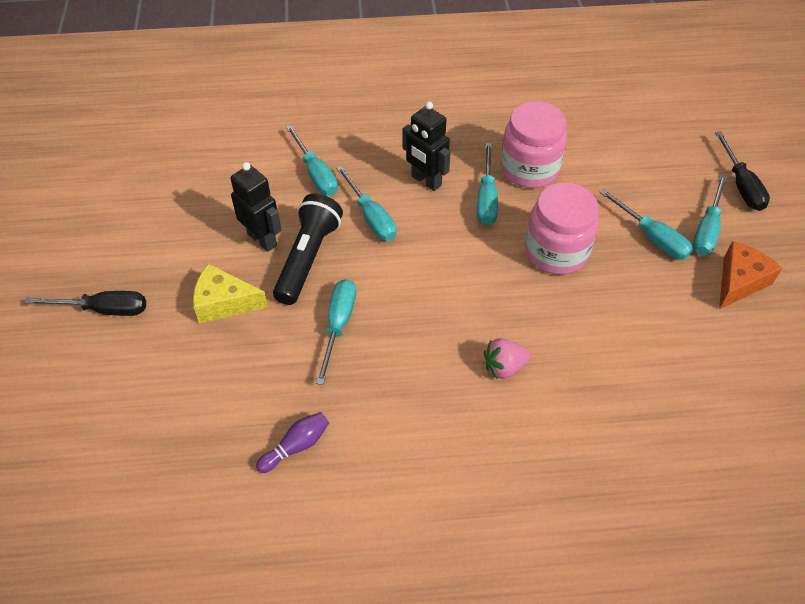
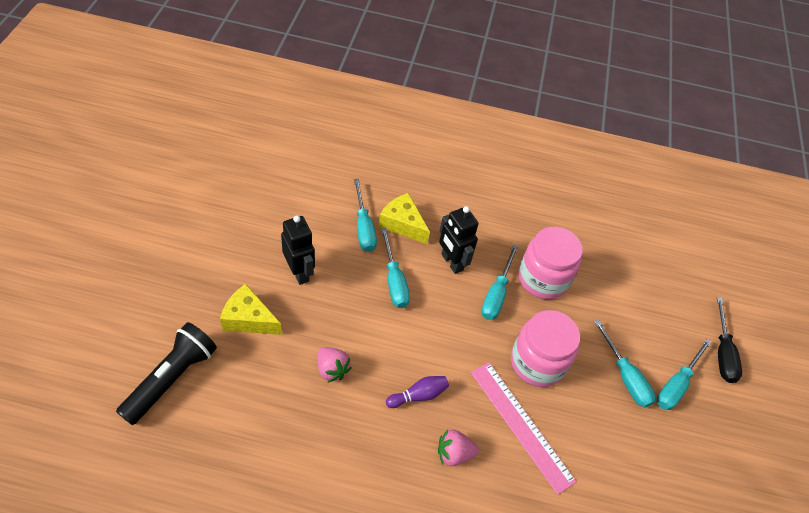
camera: 10 degrees right, 0 degrees up
black screwdriver [24,291,146,316] -> none
purple bowling pin [256,412,329,473] -> purple bowling pin moved to [386,376,449,408]
black flashlight [273,194,343,305] -> black flashlight moved to [116,322,217,425]
turquoise screwdriver [316,279,356,385] -> pink strawberry [317,347,352,383]
orange cheese [719,241,782,309] -> none
none -> yellow cheese [379,193,430,244]
none -> pink ruler [471,362,577,495]

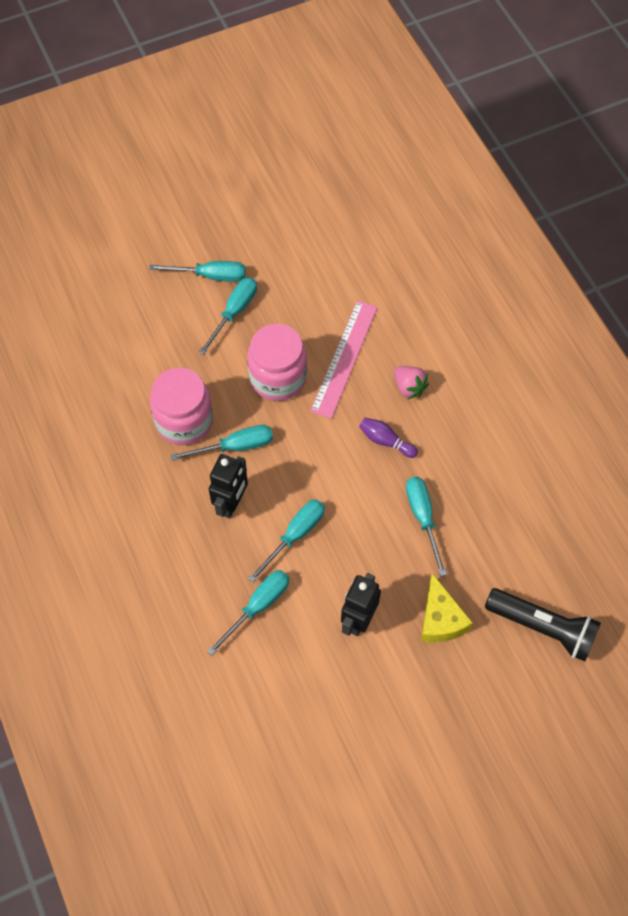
camera: 120 degrees left, 10 degrees up
black flashlight [116,322,217,425] -> black flashlight turned 150 degrees counterclockwise [485,588,601,661]
pink strawberry [317,347,352,383] -> turquoise screwdriver [406,477,447,576]
yellow cheese [379,193,430,244] -> none
black screwdriver [717,297,742,383] -> none

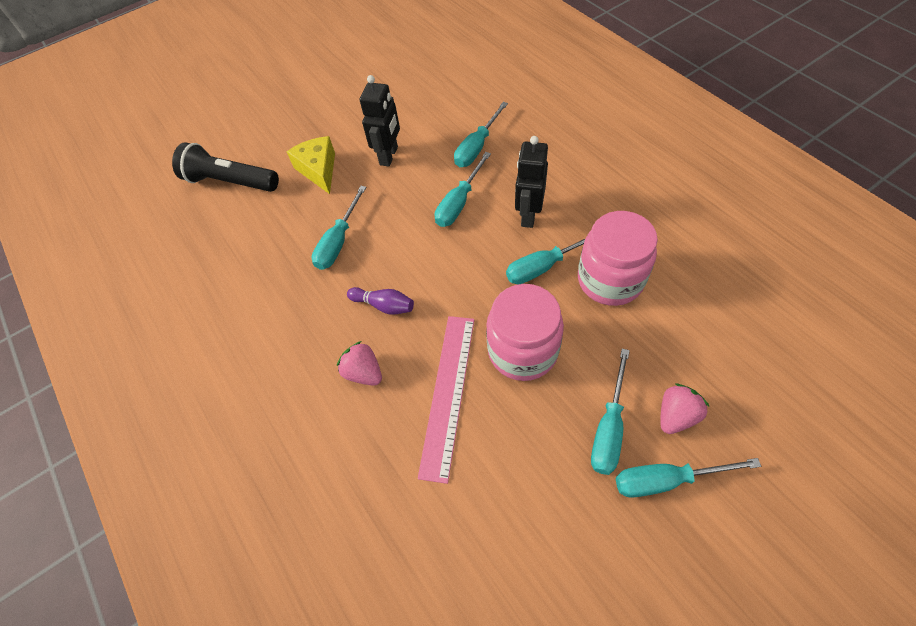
camera: 175 degrees right, 5 degrees down
turquoise screwdriver [406,477,447,576] -> turquoise screwdriver turned 45 degrees clockwise [312,186,366,270]
none -> pink strawberry [660,383,710,434]

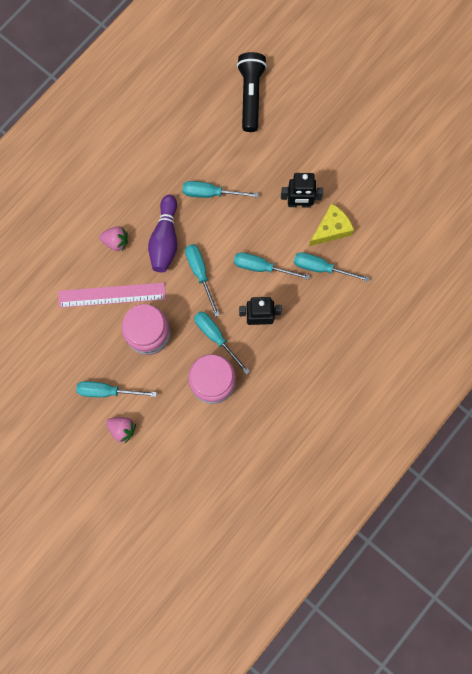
camera: 70 degrees right, 20 degrees up
yellow cheese [286,136,335,194] -> yellow cheese moved to [309,203,354,246]
pink strawberry [337,341,382,386] -> pink strawberry turned 75 degrees clockwise [99,226,128,251]
purple bowling pin [347,287,414,315] -> purple bowling pin [148,195,177,272], size x1.71
turquoise screwdriver [616,458,761,498] -> turquoise screwdriver moved to [185,244,220,317]

